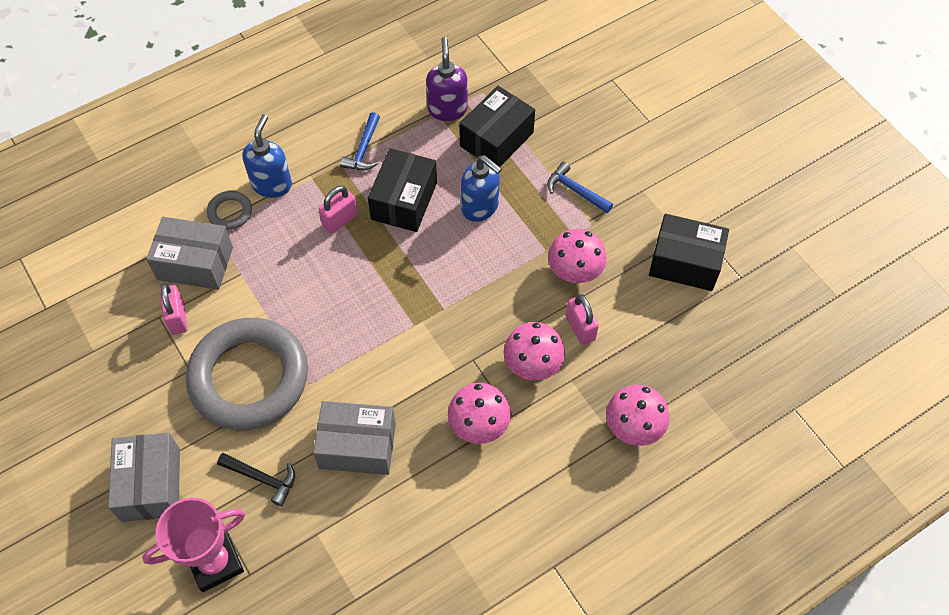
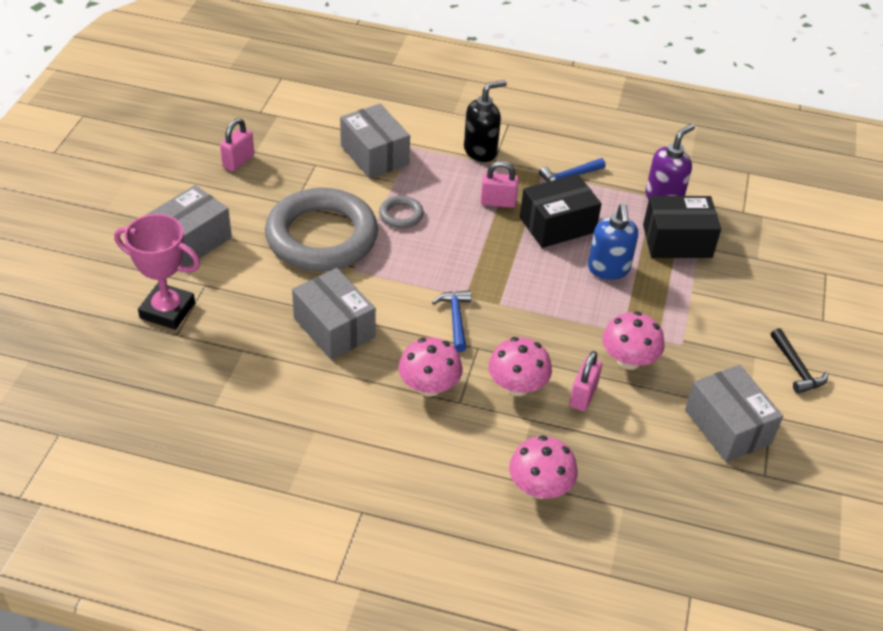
camera: 45 degrees right, 15 degrees down
pink padlock [160,283,188,335] -> pink padlock moved to [220,118,254,171]
grey ring [207,191,252,230] -> grey ring moved to [379,196,424,228]
black hammer [217,453,295,506] -> black hammer moved to [771,328,828,394]
blue soap dispenser [242,114,292,198] -> black soap dispenser [464,80,507,162]
blue hammer [547,162,613,213] -> blue hammer moved to [432,290,472,352]
black box [649,214,729,291] -> grey box [685,365,783,462]

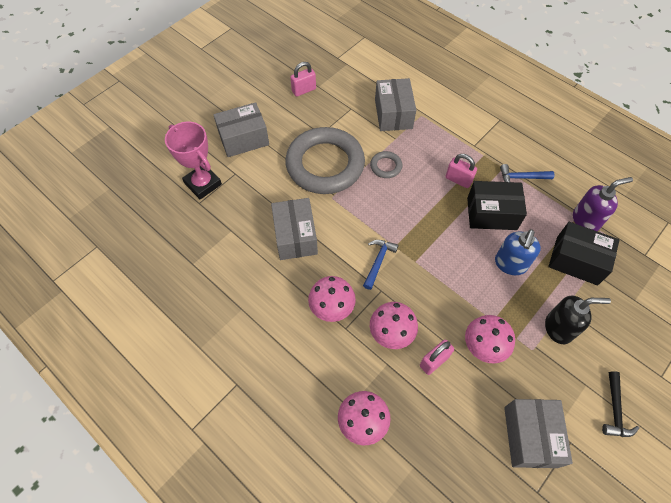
camera: 30 degrees right, 15 degrees up
black soap dispenser [464,80,507,162] -> black soap dispenser moved to [545,295,611,344]

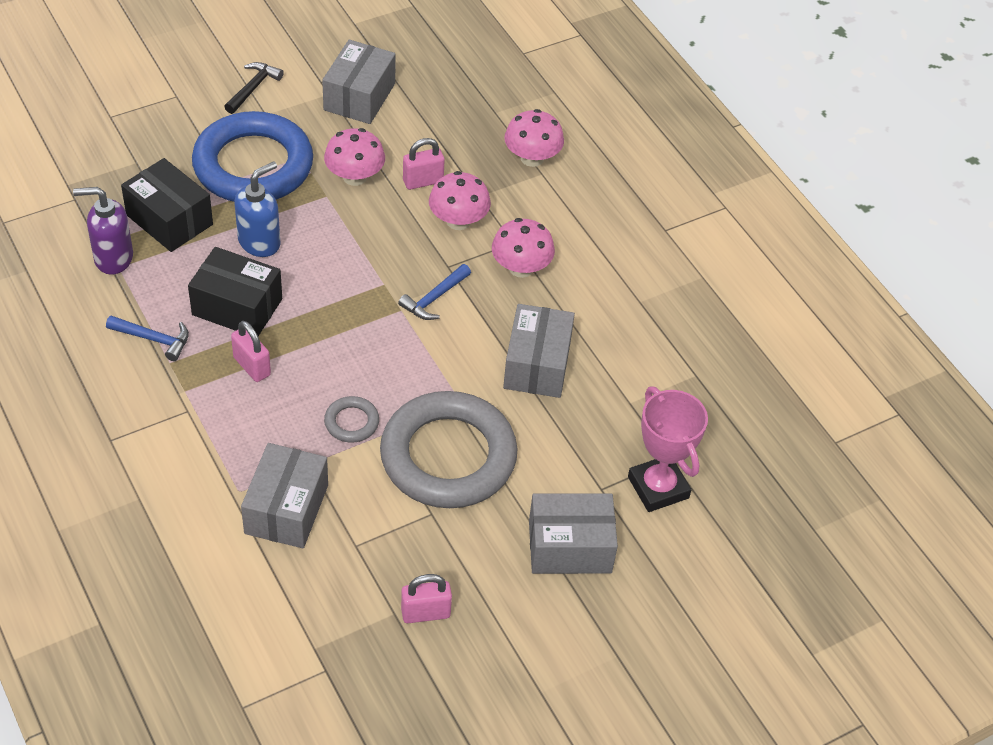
camera: 165 degrees left, 10 degrees down
black soap dispenser [545,295,611,344] -> blue ring [192,111,313,202]

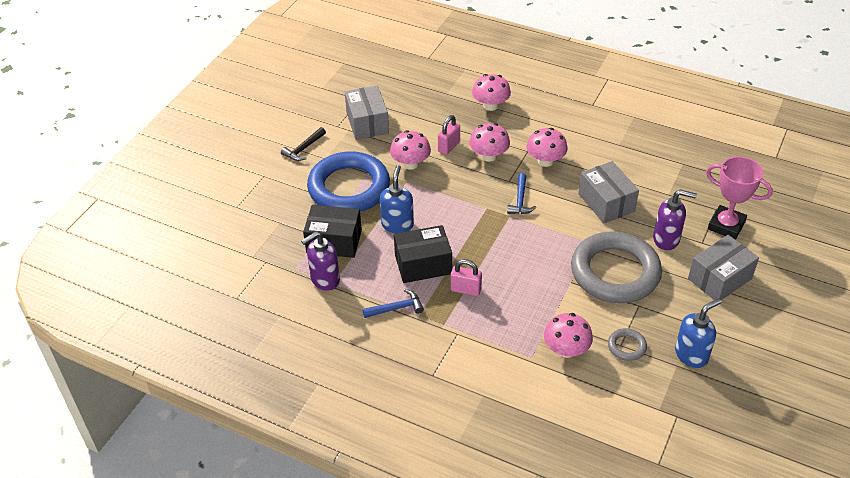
camera: 30 degrees left, 5 degrees down
black hammer [224,62,284,114] -> black hammer turned 135 degrees counterclockwise [281,127,326,161]
grey box [241,443,328,548] -> pink mushroom [544,313,593,358]
grey ring [324,396,379,443] -> grey ring moved to [608,328,647,361]
pink padlock [401,574,452,623] -> blue soap dispenser [675,298,722,368]
none -> purple soap dispenser [653,190,697,250]

